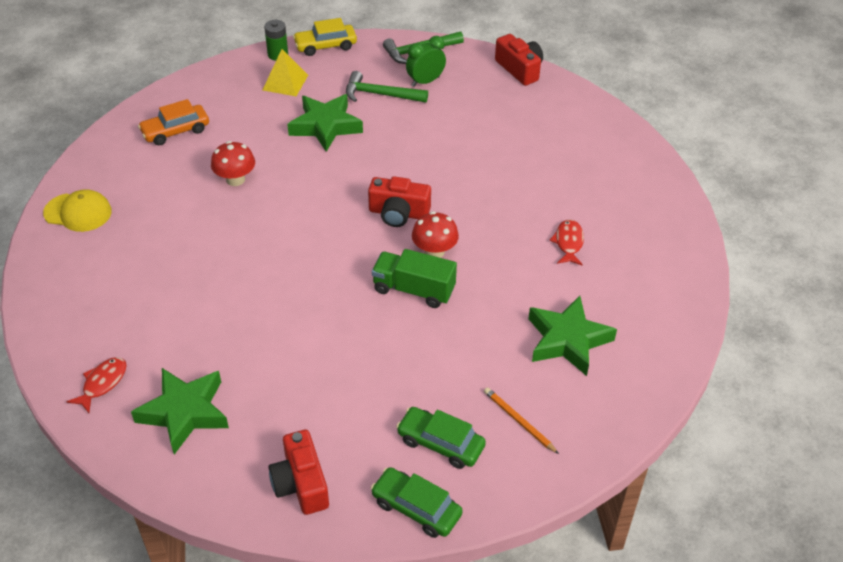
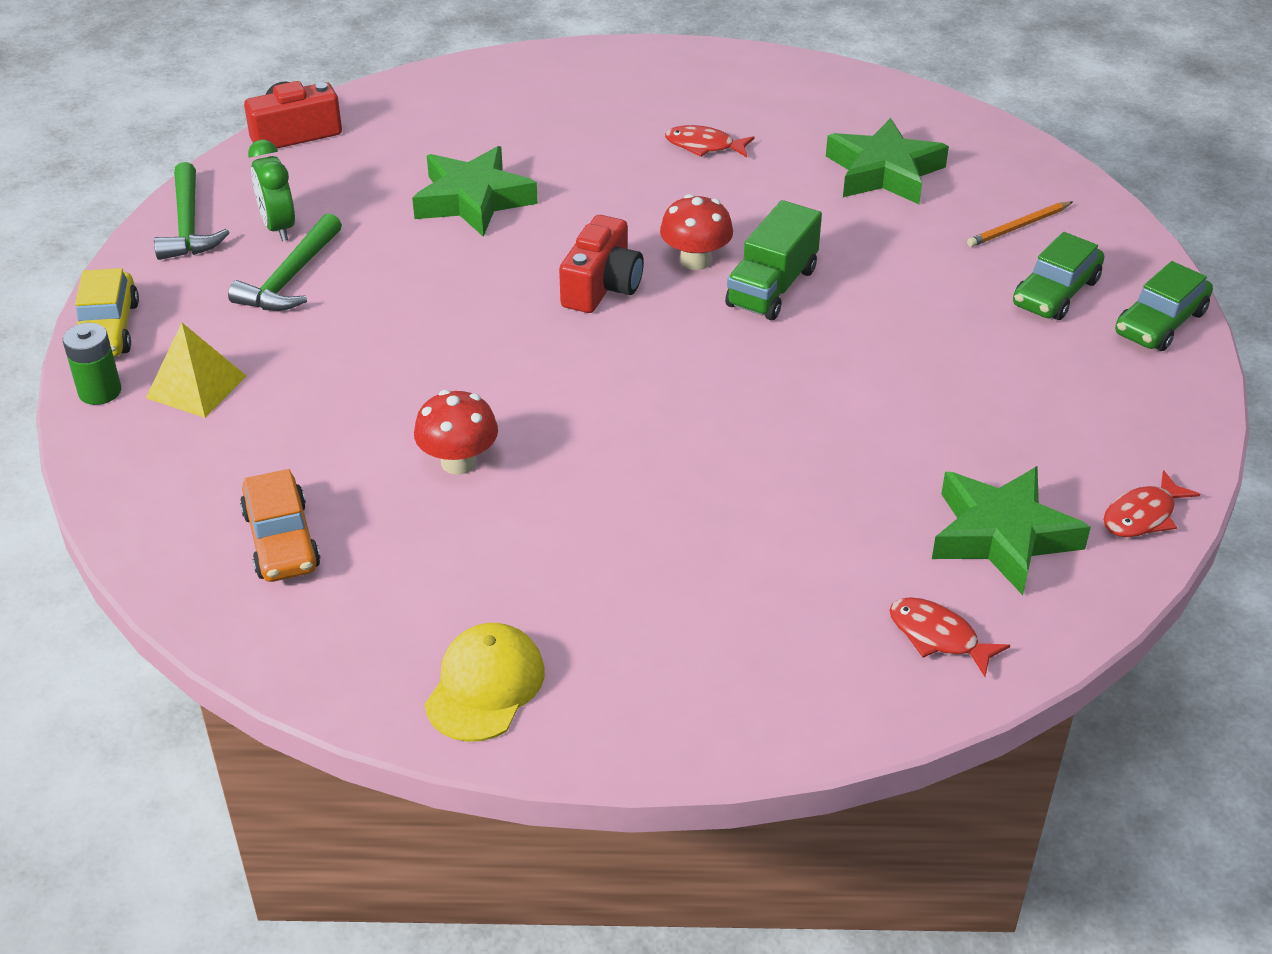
camera: 80 degrees left, 5 degrees down
red camera [269,430,329,515] -> none
green star [287,94,363,152] -> green star moved to [412,146,538,237]
none -> red fish [1103,470,1200,537]

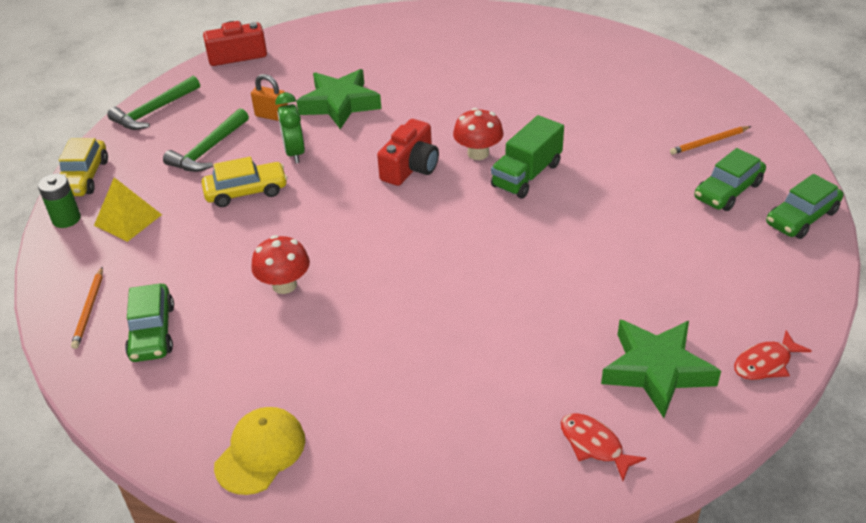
camera: 10 degrees right, 0 degrees up
green hammer [154,162,230,260] -> green hammer turned 45 degrees clockwise [107,76,200,130]
orange car [240,469,320,582] -> green car [125,283,174,362]
green clock [248,140,295,241] -> green clock moved to [276,93,305,164]
red fish [665,125,755,157] -> none
green star [826,118,949,204] -> none
none -> orange pencil [71,267,103,349]
none -> yellow car [202,157,287,207]
none -> orange padlock [251,74,288,121]

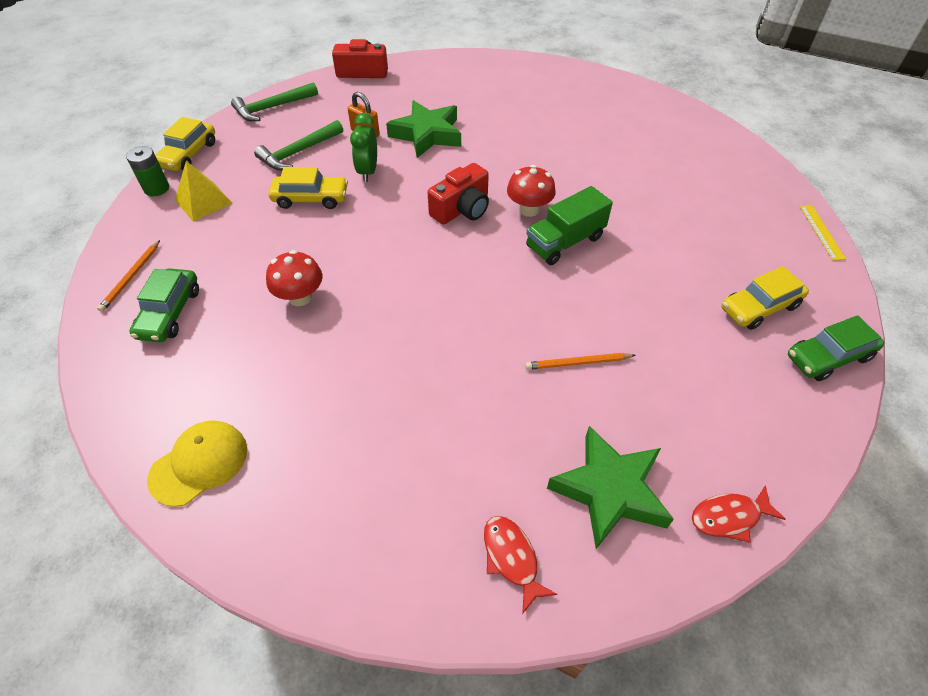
camera: 15 degrees right, 10 degrees up
orange pencil [670,126,751,155] -> orange pencil moved to [525,353,636,370]
green car [694,148,766,211] -> yellow car [722,266,809,330]
none -> yellow ruler [800,205,846,261]

